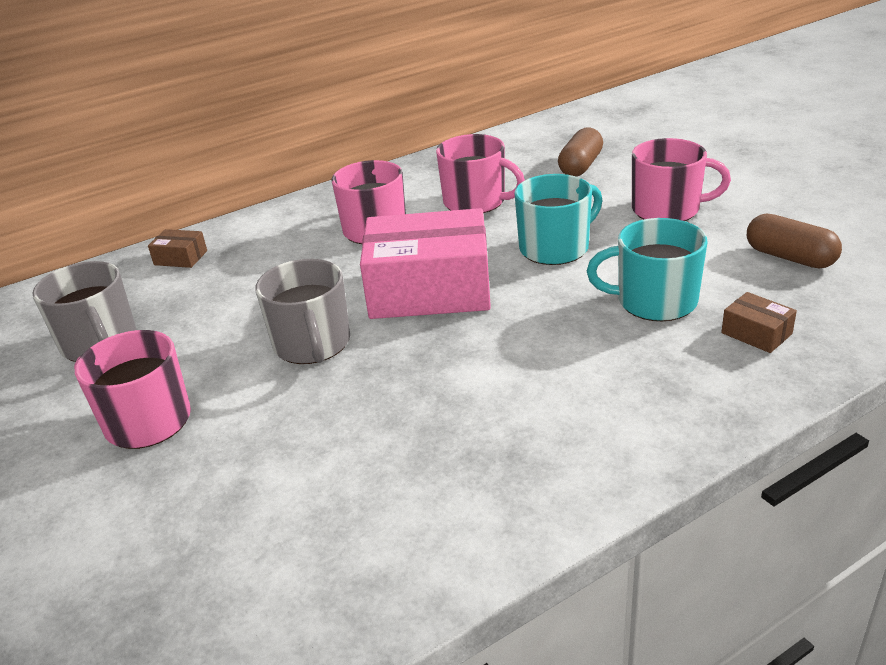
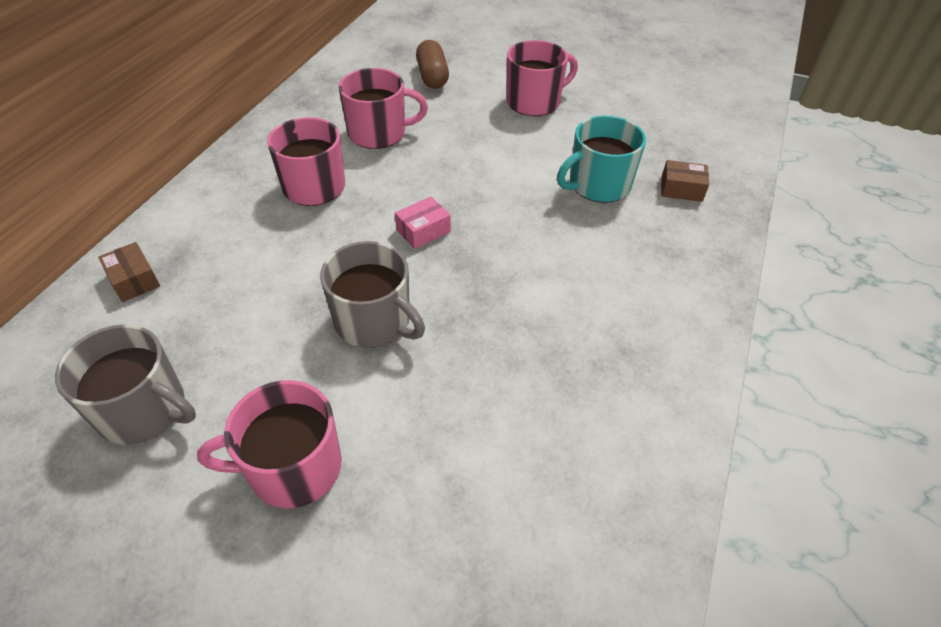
camera: 40 degrees left, 15 degrees up
brown box [148,229,207,268] -> brown box turned 75 degrees clockwise [98,242,160,302]
pink box [360,208,491,319] -> pink box [395,197,451,249], size x0.40
turquoise mug [514,174,603,265] -> none
brown capsule [747,213,842,268] -> none

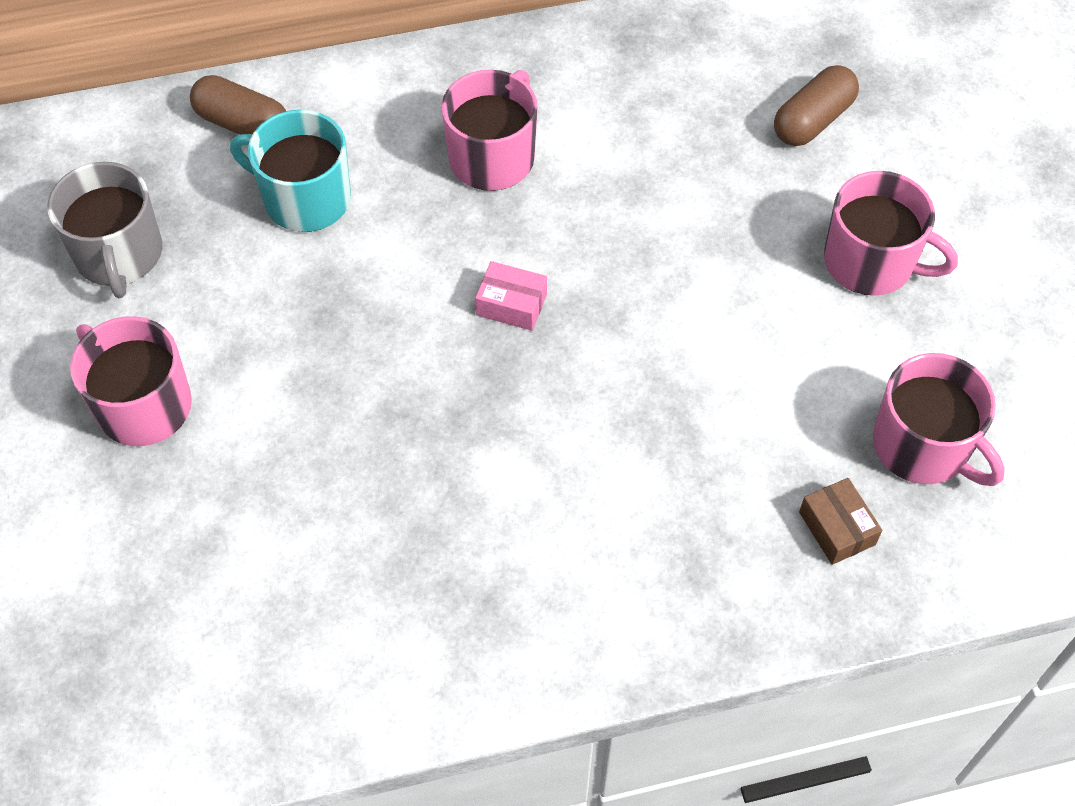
camera: 55 degrees right, 10 degrees up
brown box [98,242,160,302] -> brown capsule [190,75,286,135]
grey mug [320,241,425,348] -> none
pink mug [338,68,428,149] -> pink mug moved to [873,353,1005,486]
turquoise mug [557,115,646,203] -> turquoise mug moved to [230,110,351,232]

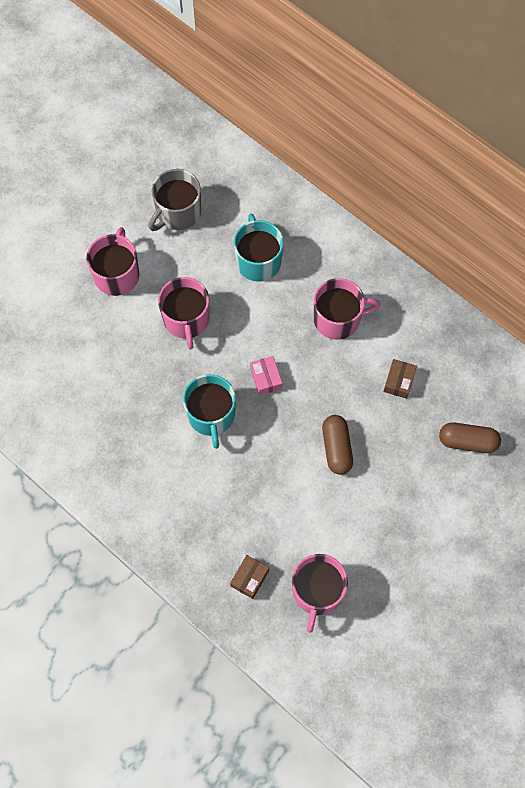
camera: 55 degrees right, 10 degrees up
brown capsule [190,75,286,135] -> brown capsule moved to [322,415,353,475]
pink mug [824,171,958,296] -> pink mug moved to [158,277,209,349]
none -> turquoise mug [183,374,236,449]
none -> brown box [383,359,417,399]

